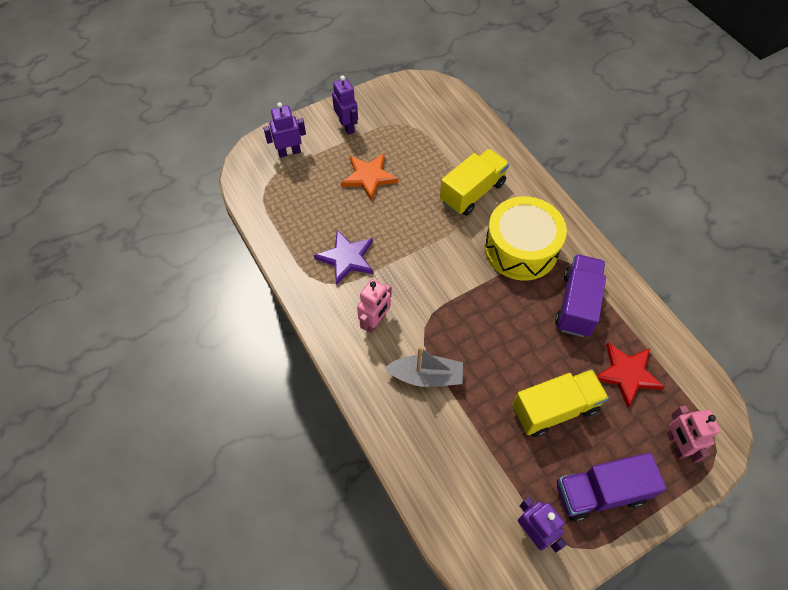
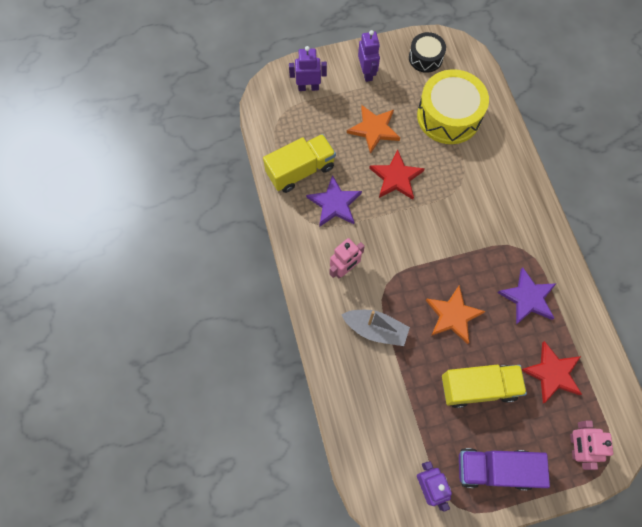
camera: 15 degrees right, 10 degrees up
yellow truck [440,149,509,216] -> yellow truck moved to [263,134,336,193]
yellow drum [484,196,567,280] -> yellow drum moved to [417,69,489,144]
purple truck [555,254,606,337] -> purple star [497,267,557,324]
none -> red star [369,150,425,200]
none -> black drum [409,32,446,73]
none -> orange star [426,285,486,344]

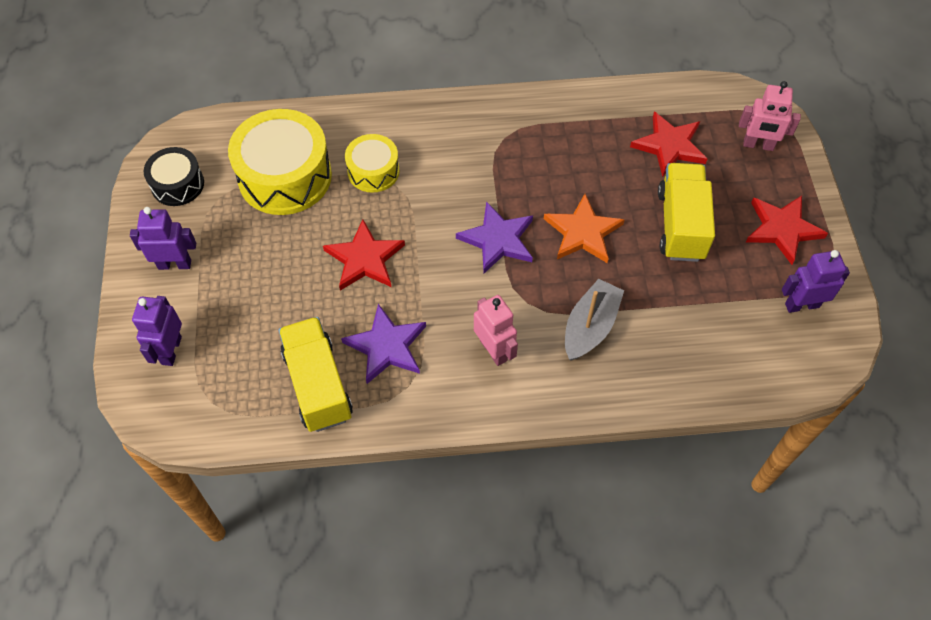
camera: 80 degrees left, 10 degrees down
orange star [347,105,400,154] -> none
purple truck [459,448,550,490] -> red star [746,196,828,265]
purple star [497,267,557,324] -> purple star moved to [456,201,533,273]
none -> yellow drum [345,134,400,193]

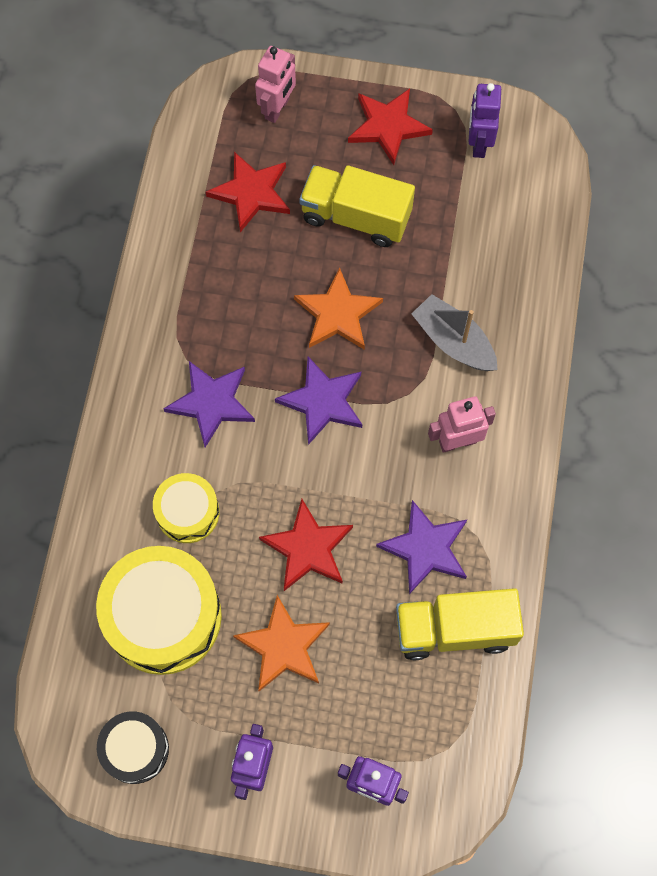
camera: 75 degrees left, 10 degrees up
none -> purple star [163,361,255,447]
none -> orange star [233,595,330,691]

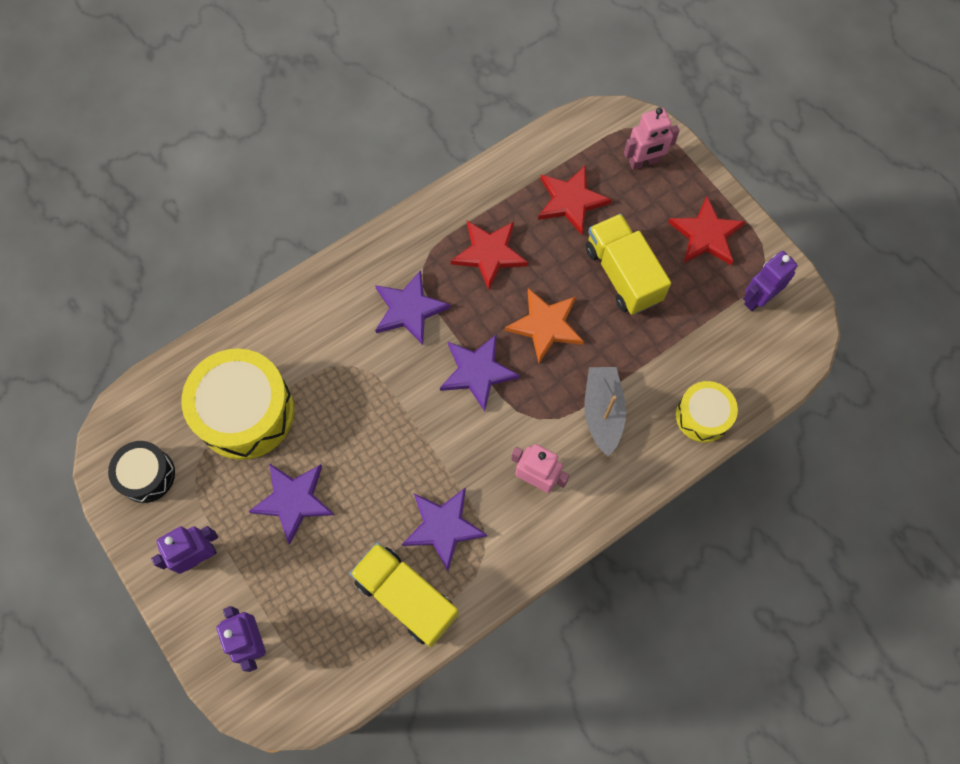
camera: 45 degrees right, 0 degrees up
yellow drum [153,473,219,543] -> yellow drum moved to [676,381,738,442]
orange star [233,595,330,691] -> purple star [248,463,334,545]
red star [259,499,353,591] -> red star moved to [451,221,528,290]

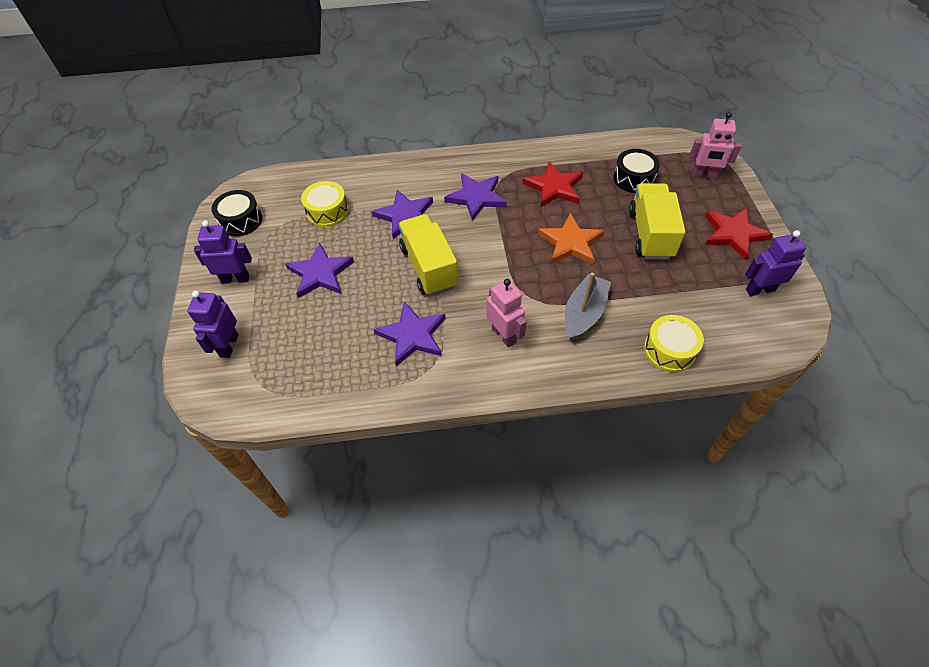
camera: 30 degrees right, 15 degrees down
yellow drum [181,348,294,460] -> yellow drum [301,181,349,227], size x0.56
yellow truck [350,542,459,647] -> yellow truck moved to [398,214,458,296]
purple star [440,335,520,412] -> purple star moved to [372,189,433,239]
red star [538,165,612,235] -> black drum [613,149,660,193]

